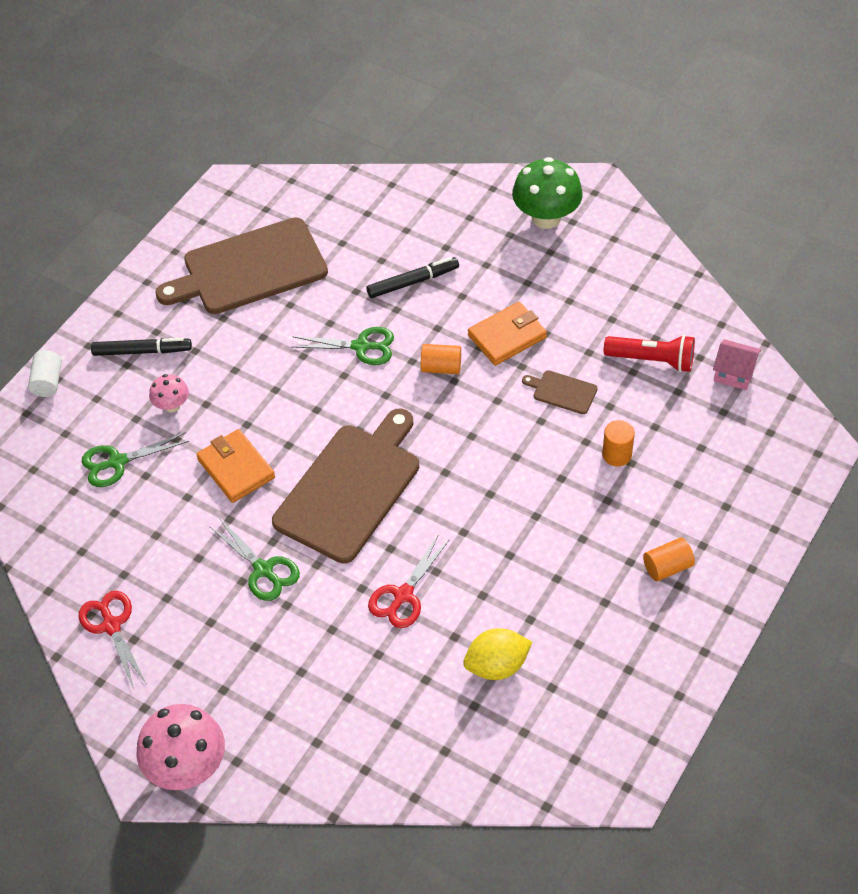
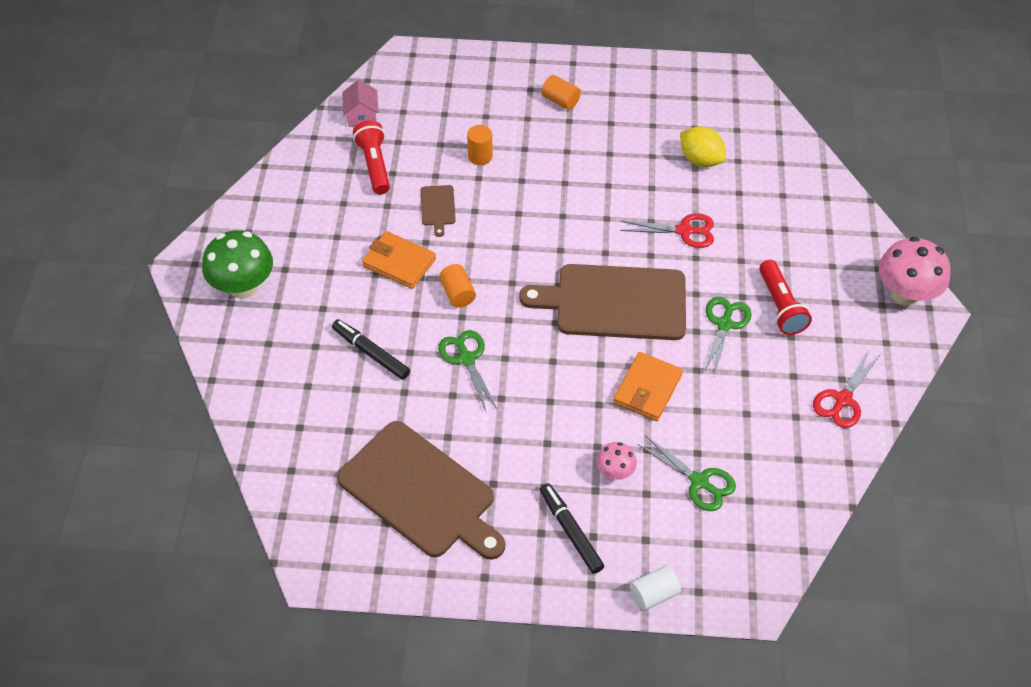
camera: 120 degrees left, 0 degrees up
none -> red flashlight [759,260,812,335]

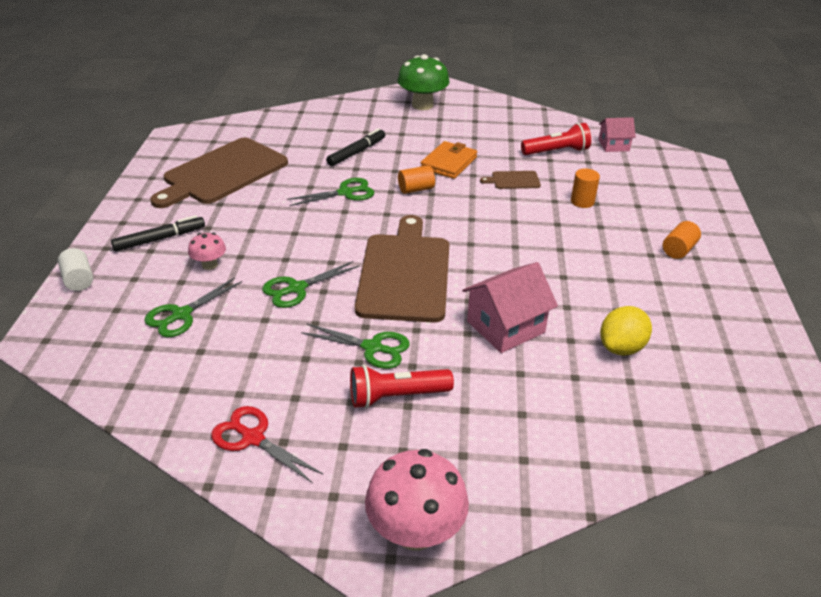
camera: 90 degrees right, 15 degrees down
orange wallet [613,352,683,421] -> green scissors [262,261,359,308]
red scissors [620,213,714,248] -> pink house [462,262,558,353]

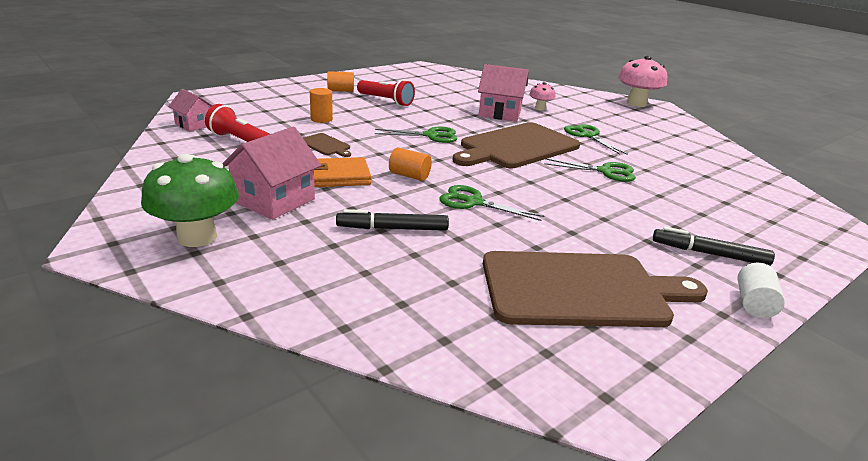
camera: 135 degrees left, 10 degrees down
white cylinder [58,248,93,291] -> white cylinder moved to [737,263,785,318]
green scissors [144,277,242,337] -> green scissors moved to [375,127,457,143]
pink mushroom [188,233,226,270] -> pink mushroom moved to [529,82,556,110]
red scissors [211,406,323,483] -> none
red flashlight [350,365,454,409] -> red flashlight moved to [357,79,415,106]
yellow lemon [600,306,652,356] -> none
none -> pink house [222,127,321,219]

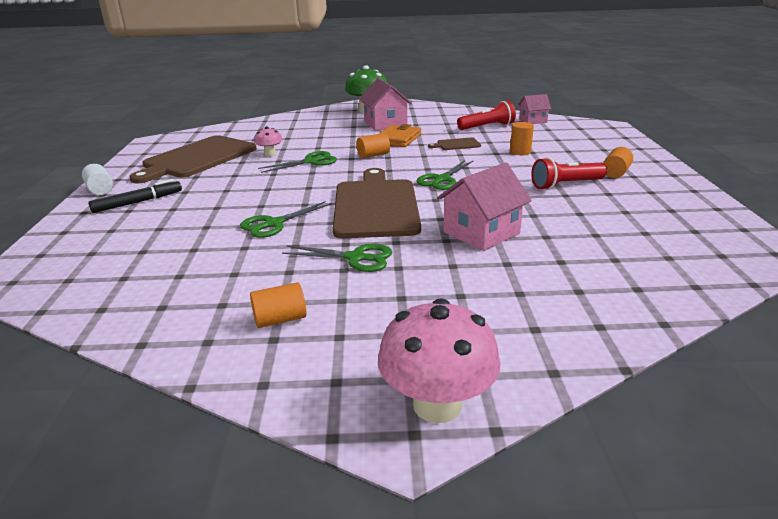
camera: 130 degrees right, 0 degrees up
black marker [336,209,449,231] -> none
pink mushroom [529,82,556,110] -> pink mushroom moved to [254,126,283,156]
none -> orange cylinder [250,282,306,328]

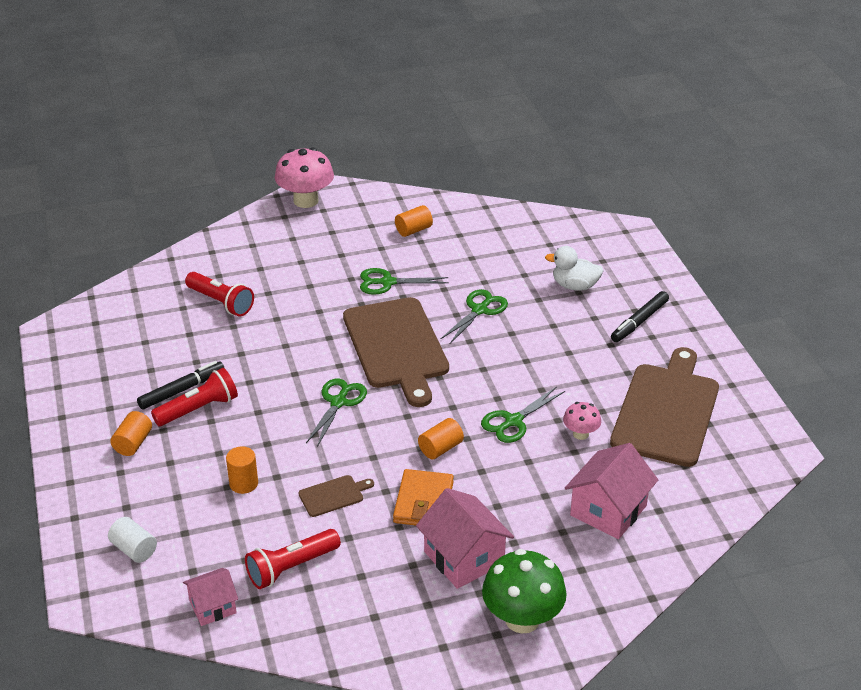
camera: 165 degrees right, 10 degrees up
white cylinder [82,164,113,195] -> white cylinder moved to [108,517,157,563]
pink house [437,162,532,251] -> pink house moved to [565,443,658,539]
none -> black marker [137,361,224,409]
none -> red flashlight [185,272,254,316]
none -> white duck [545,246,604,291]

